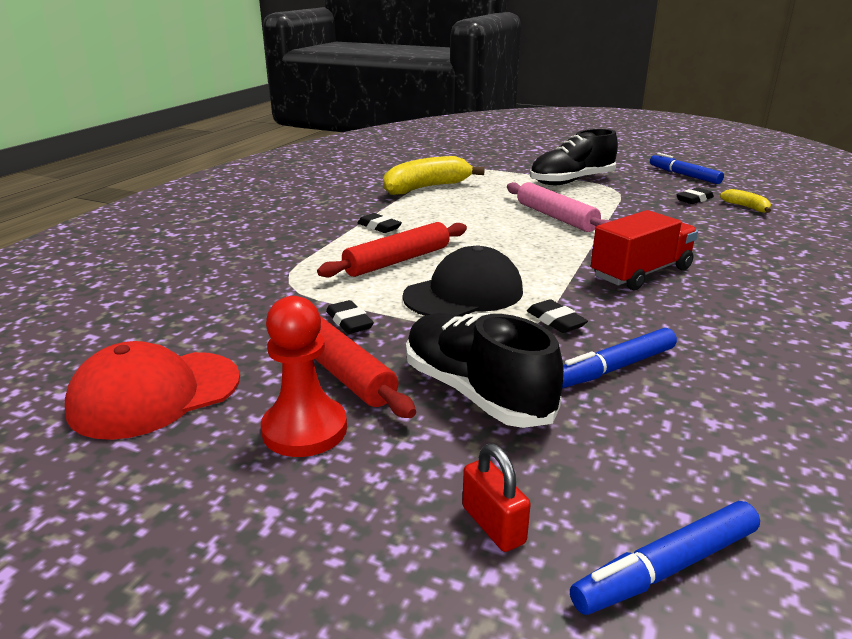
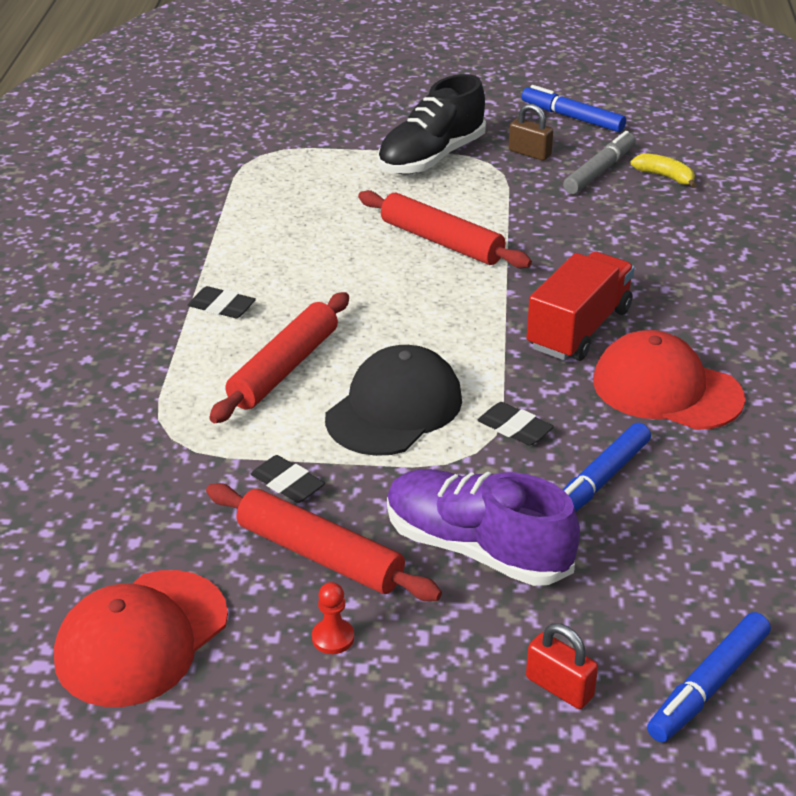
camera: 20 degrees left, 10 degrees up
red pawn [261,296,347,457] -> red pawn [312,582,354,654], size x0.48
yellow banana [383,156,485,195] -> none
black shoe [406,313,564,428] -> purple shoe [387,469,580,586]
pink rolling pin [507,182,611,232] -> red rolling pin [358,190,532,268]
black eraser [676,188,714,204] -> grey marker [563,131,636,194]
none -> brown padlock [509,104,553,161]
none -> red cap [593,330,745,430]

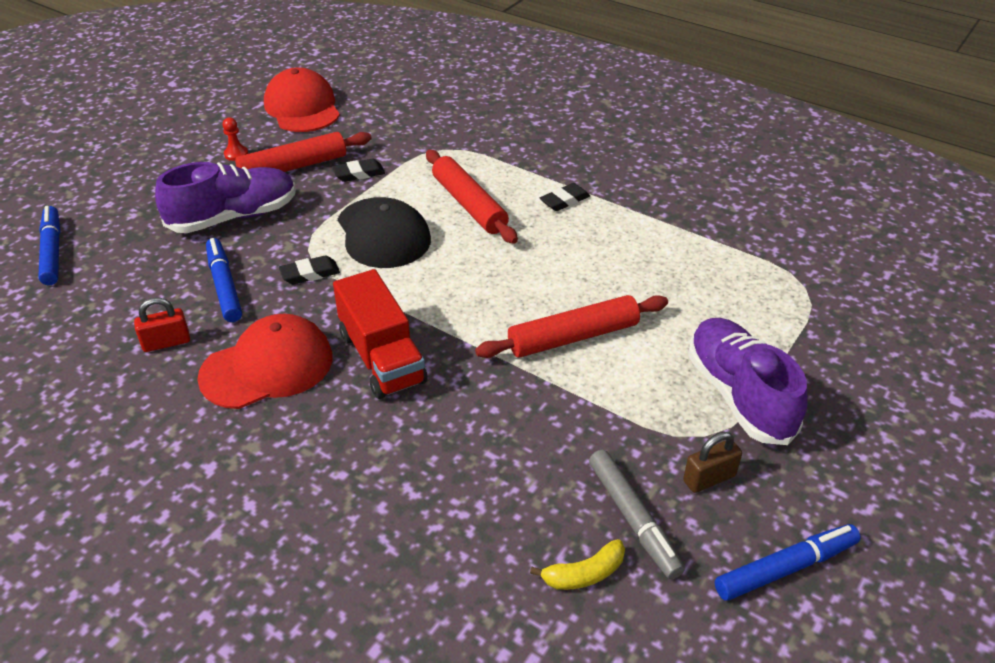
camera: 120 degrees right, 5 degrees up
black shoe [378,74,486,174] -> purple shoe [688,318,807,445]
red padlock [526,623,598,709] -> red padlock moved to [134,297,190,352]

